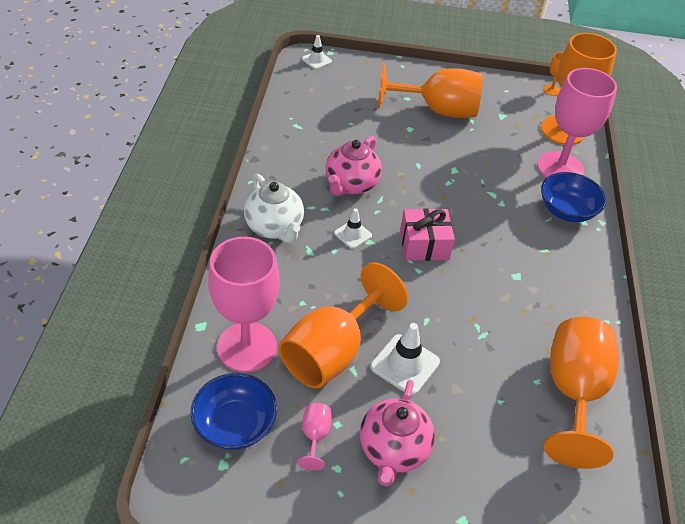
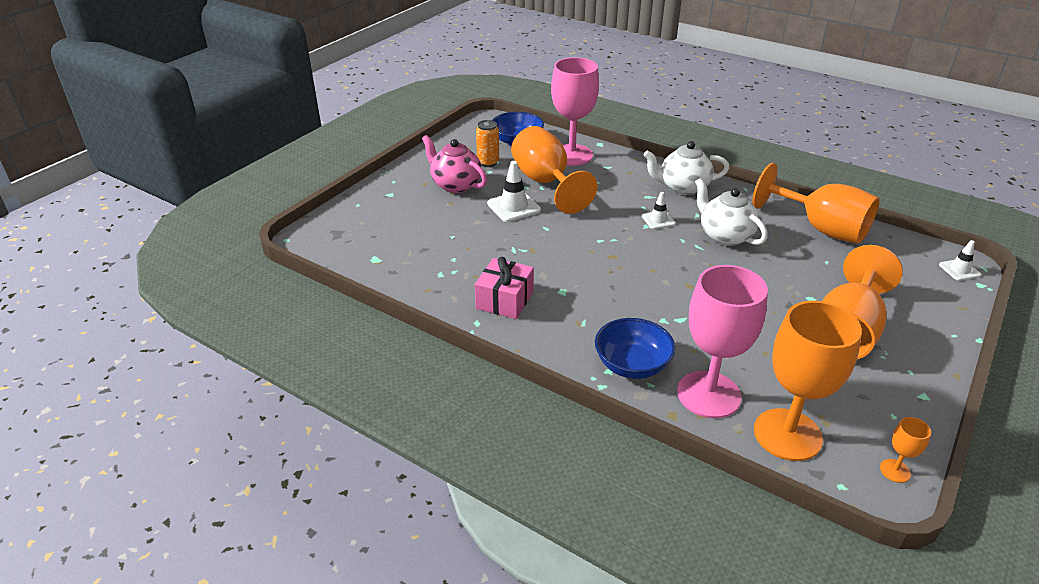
camera: 120 degrees right, 10 degrees down
pink goblet [297,403,332,470] -> orange can [476,120,499,167]
pink teapot [326,136,382,196] -> white teapot [695,178,768,246]
pink gift [400,208,455,261] -> pink gift moved to [475,257,534,319]
orange goblet [544,317,619,469] -> orange goblet moved to [752,163,879,244]

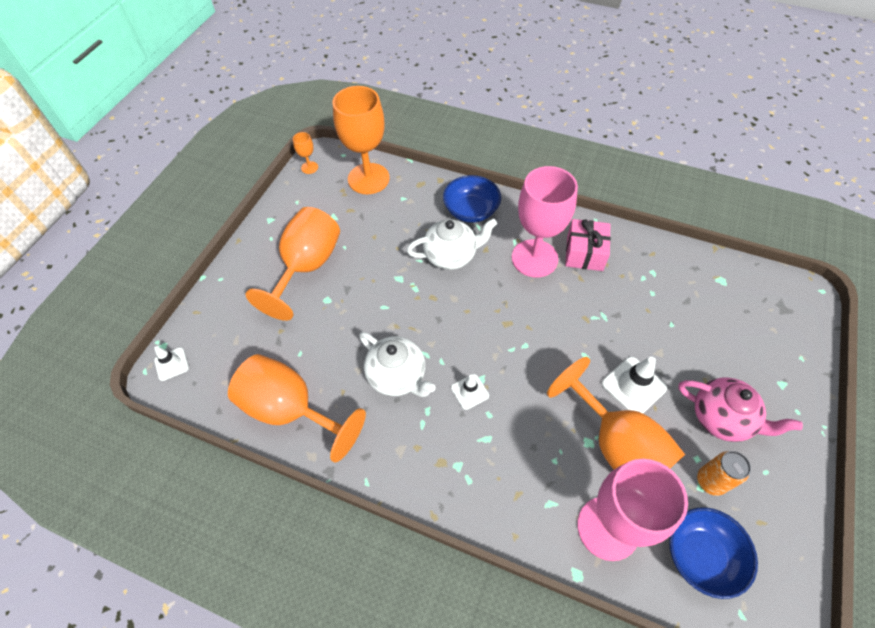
camera: 170 degrees right, 20 degrees up
white teapot [643,141,729,195] -> white teapot moved to [407,218,497,270]
pink goblet [677,265,768,418] -> pink goblet moved to [512,166,578,278]

